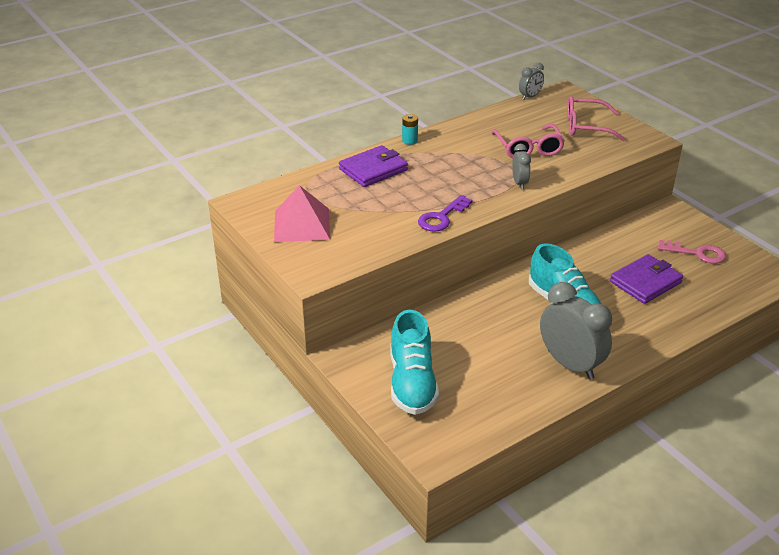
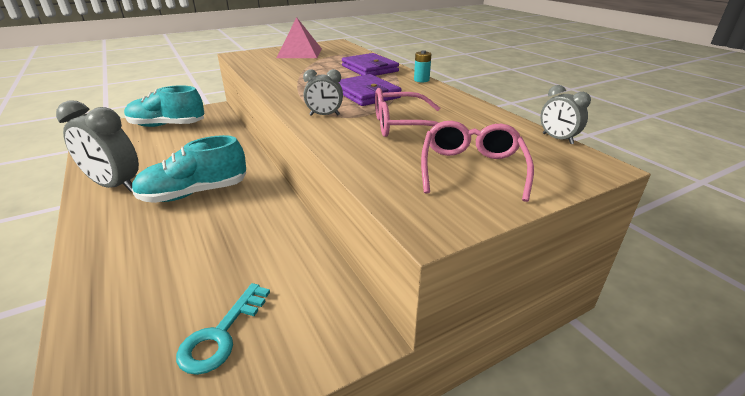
camera: 95 degrees right, 5 degrees down
purple key [418,195,472,232] -> none
grey clock [540,282,612,380] -> grey clock turned 60 degrees clockwise [56,100,139,192]
purple wallet [610,254,683,304] -> purple wallet moved to [339,74,402,106]
pink key [658,240,726,264] -> turquoise key [176,283,270,375]

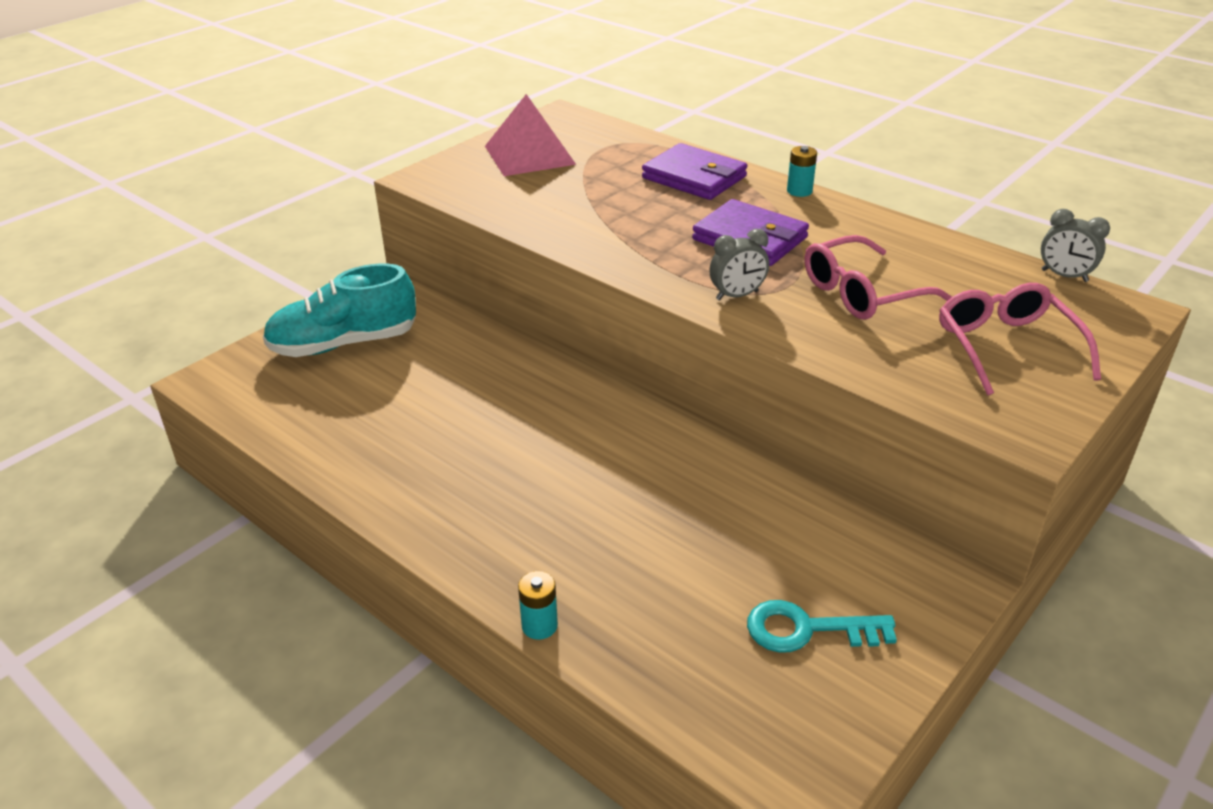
camera: 20 degrees left, 5 degrees up
grey clock [56,100,139,192] -> none
turquoise shoe [132,135,246,203] -> none
turquoise key [176,283,270,375] -> turquoise key turned 90 degrees clockwise [747,600,897,653]
none -> turquoise battery [518,571,558,640]

